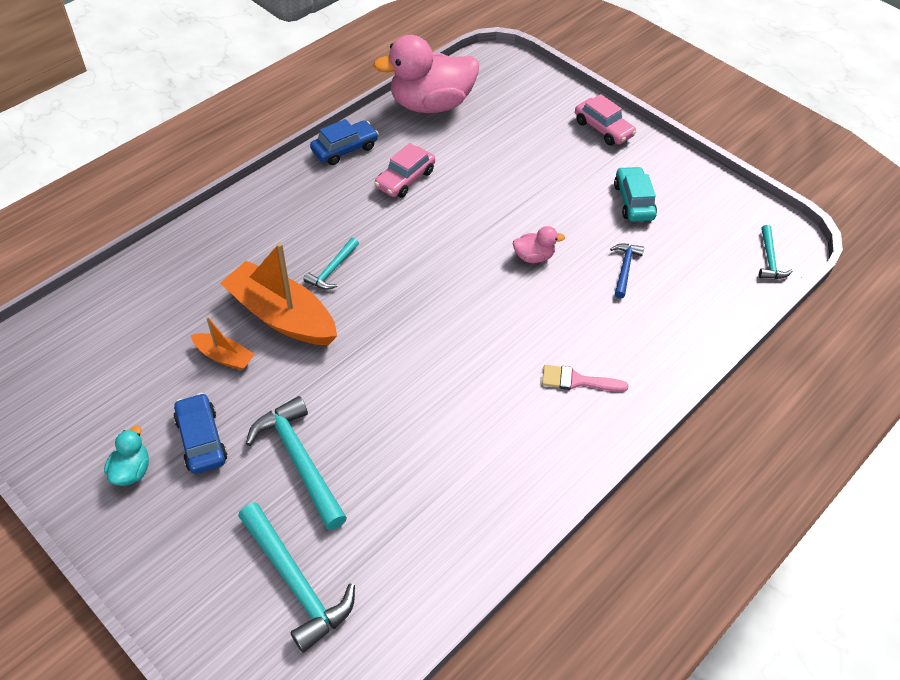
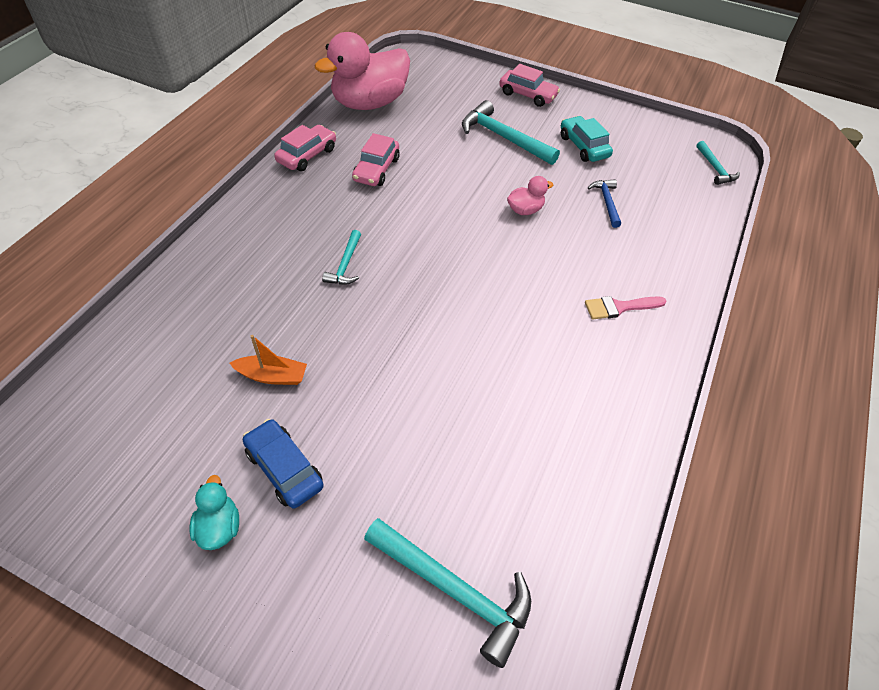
camera: 20 degrees left, 0 degrees up
orange boat [220,242,337,345] -> none
turquoise hammer [246,396,347,530] -> turquoise hammer moved to [462,100,560,165]
blue car [310,119,379,165] -> pink car [274,125,336,171]

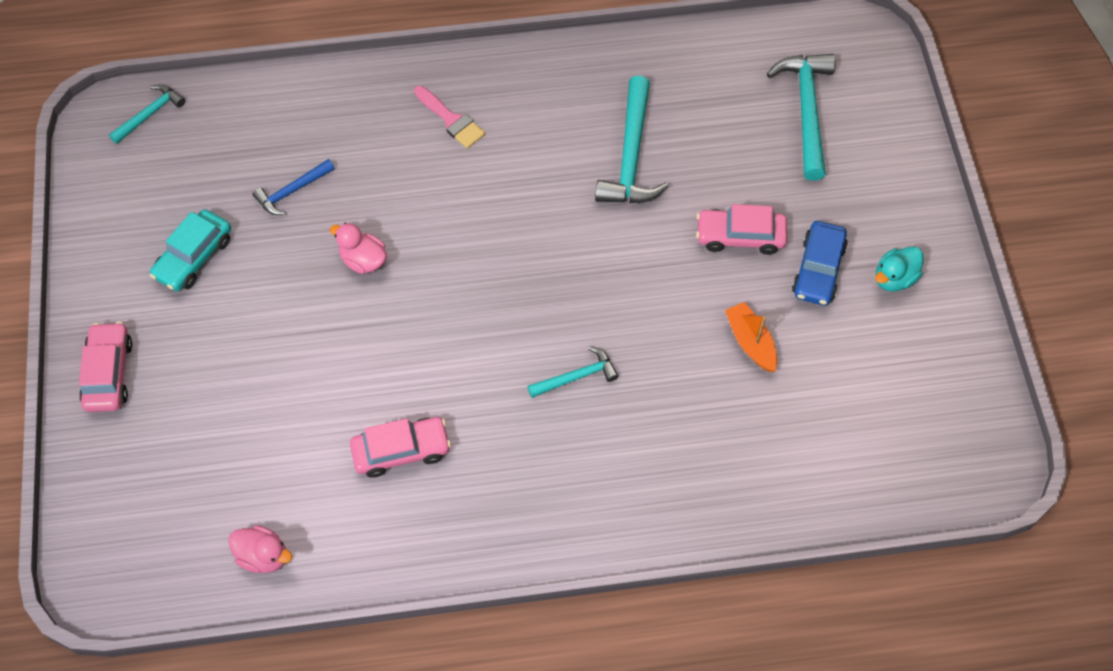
camera: 120 degrees left, 10 degrees up
pink car [274,125,336,171] -> pink car moved to [696,204,787,255]
pink duck [314,32,410,110] -> pink duck [228,525,292,573], size x0.43
turquoise hammer [462,100,560,165] -> turquoise hammer moved to [595,76,669,203]

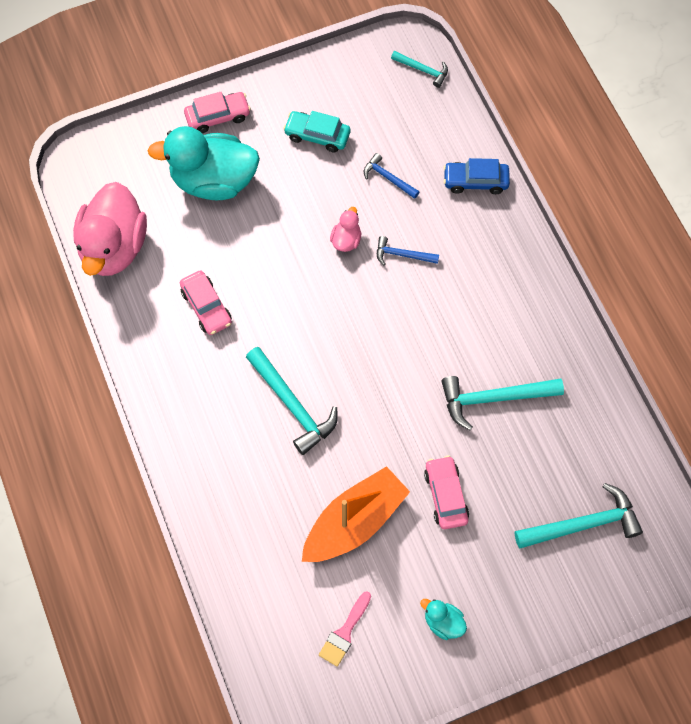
camera: 75 degrees right, 5 degrees up
pink duck [228,525,292,573] -> pink duck [73,182,147,276], size x2.32
pink brush [414,86,485,149] -> pink brush moved to [319,592,371,667]
turquoise hammer [527,346,619,398] -> turquoise hammer [246,347,338,455], size x1.79
orange boat [725,302,777,372] -> orange boat [302,466,410,562], size x2.00
blue car [792,221,848,306] -> blue car moved to [444,158,510,194]
none -> turquoise duck [148,126,260,200]
none -> blue hammer [377,236,439,265]

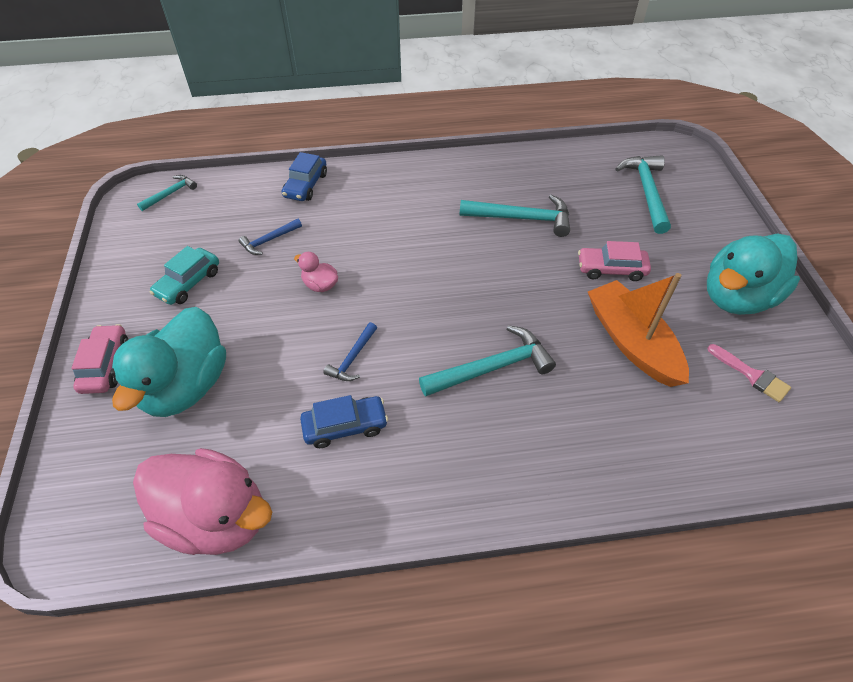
camera: 75 degrees left, 15 degrees down
pink car [180,270,232,335] -> blue car [300,395,388,448]
blue hammer [377,236,439,265] -> blue hammer moved to [323,322,377,381]
turquoise duck [420,599,467,640] -> turquoise duck [707,234,800,315], size x2.32
turquoise hammer [441,376,564,430] -> turquoise hammer turned 90 degrees counterclockwise [460,194,570,237]

